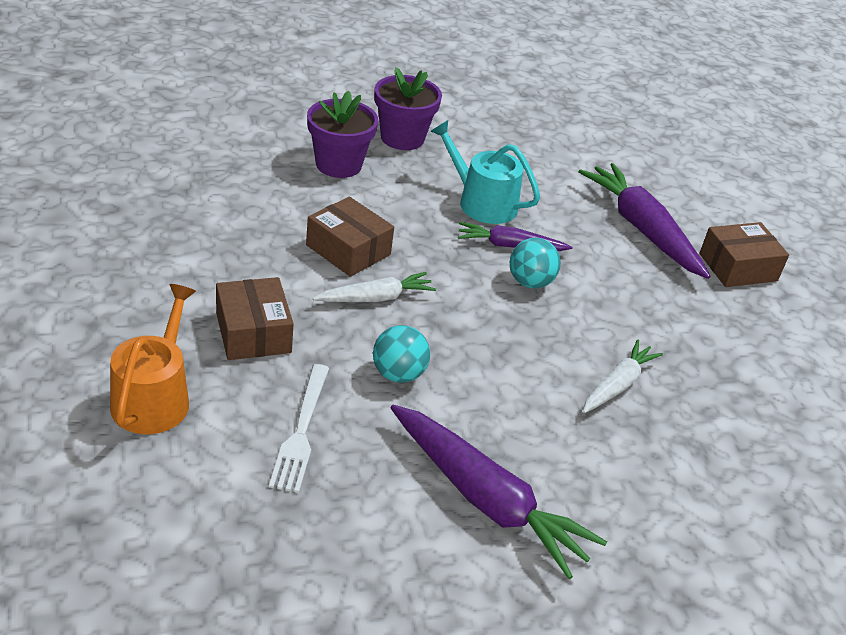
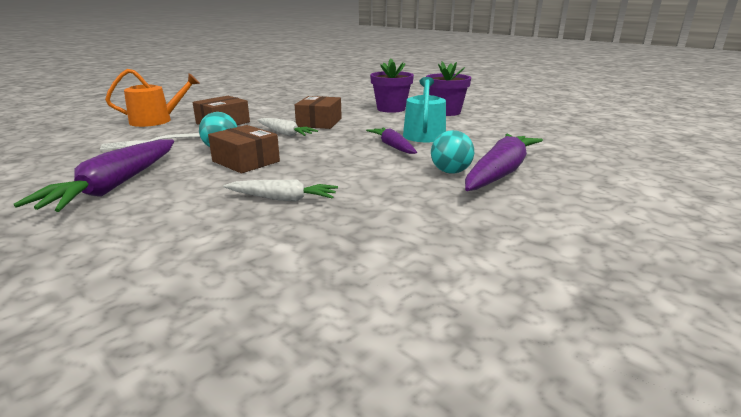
camera: 65 degrees right, 15 degrees down
turquoise ball [510,238,561,288] -> turquoise ball moved to [431,130,474,174]
brown box [699,222,789,287] -> brown box moved to [208,125,280,173]

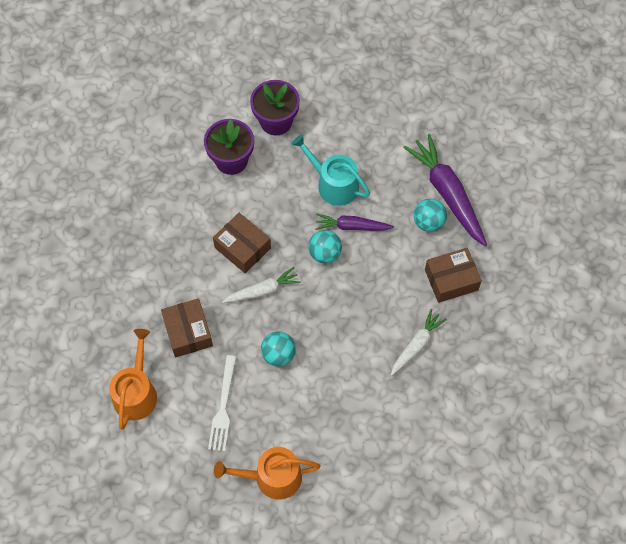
camera: 60 degrees left, 40 degrees up
purple carrot [14,139,174,212] -> none
brown box [208,125,280,173] -> brown box moved to [425,248,482,303]
none -> orange watering can [214,447,321,500]
none -> turquoise ball [308,230,342,264]

